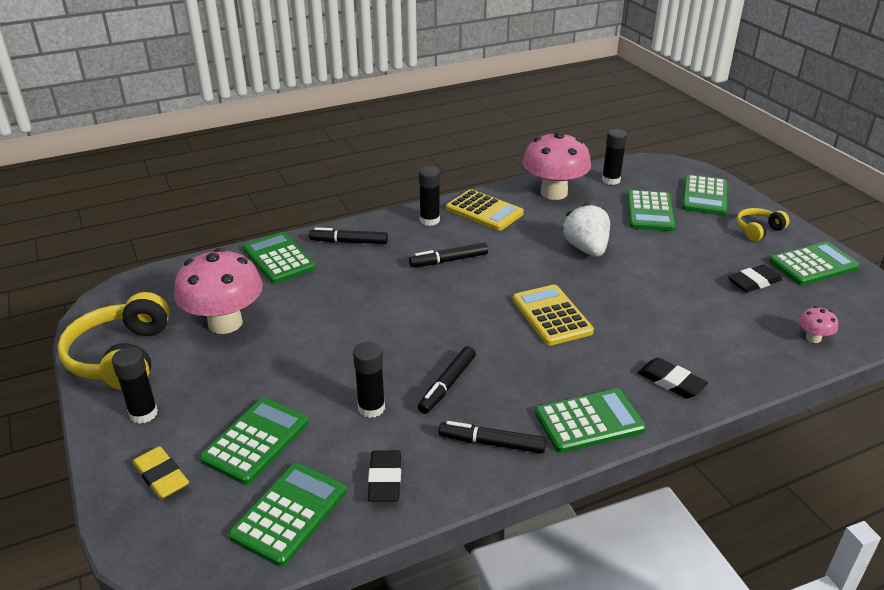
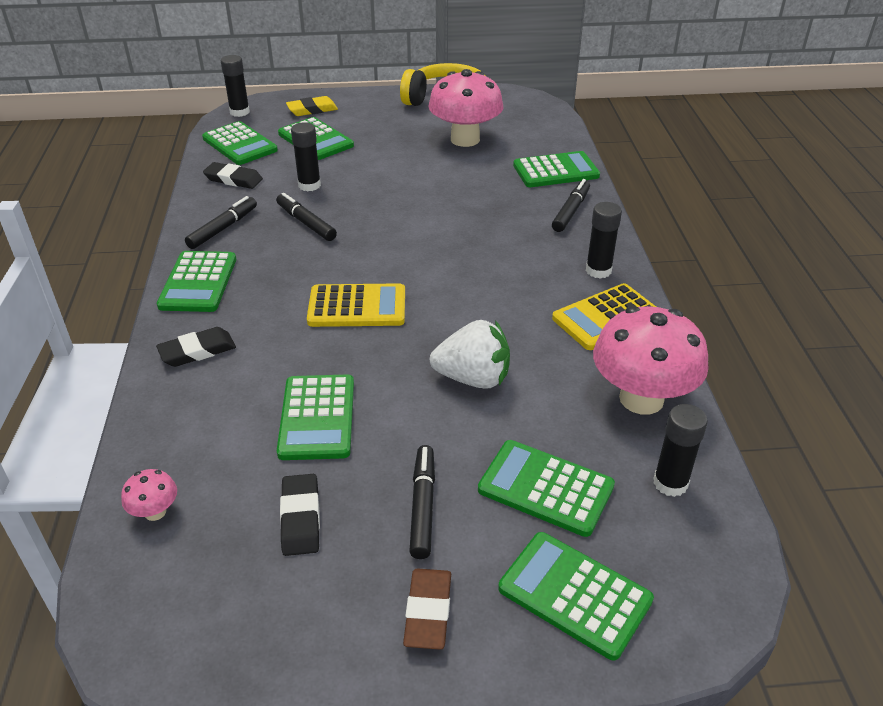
camera: 110 degrees right, 5 degrees up
black glue stick [112,347,158,424] -> black glue stick moved to [221,55,250,117]
black marker [409,243,488,267] -> black marker moved to [409,445,435,559]
yellow headphones [736,208,790,241] -> brown eraser [403,568,451,650]
green calculator [769,242,860,285] -> green calculator moved to [277,375,354,460]

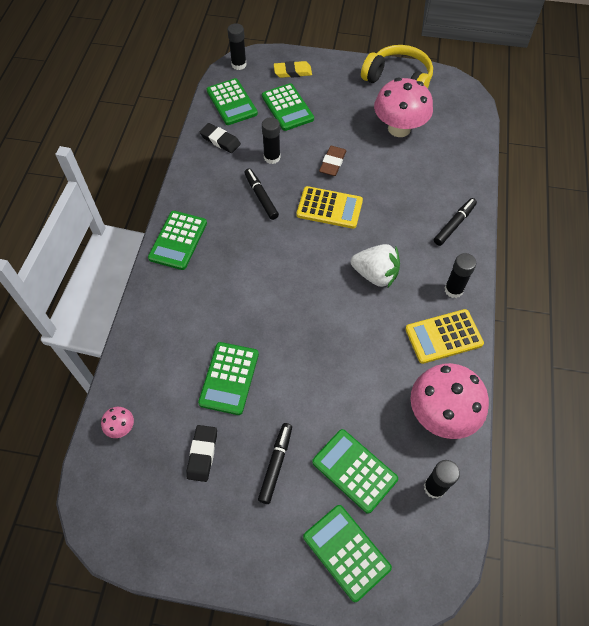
camera: 15 degrees right, 20 degrees up
black eraser [156,327,236,367] -> none
black marker [185,196,257,249] -> none
yellow calculator [307,283,405,327] -> yellow calculator moved to [297,186,363,229]
brown eraser [403,568,451,650] -> brown eraser moved to [319,146,346,176]
white strawberry [430,320,510,389] -> white strawberry moved to [351,244,400,287]
green calculator [513,151,600,187] -> none

